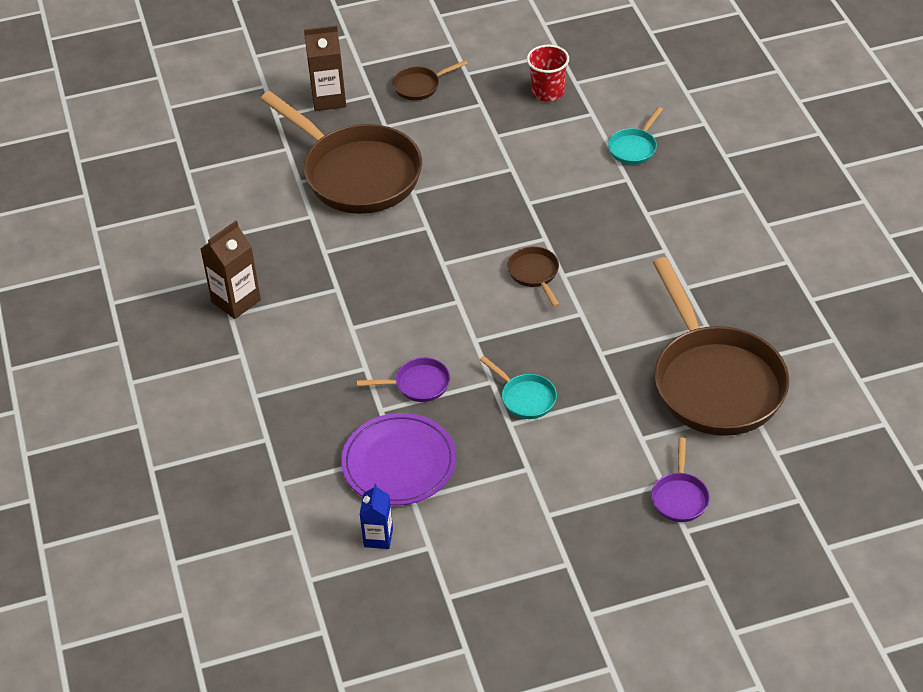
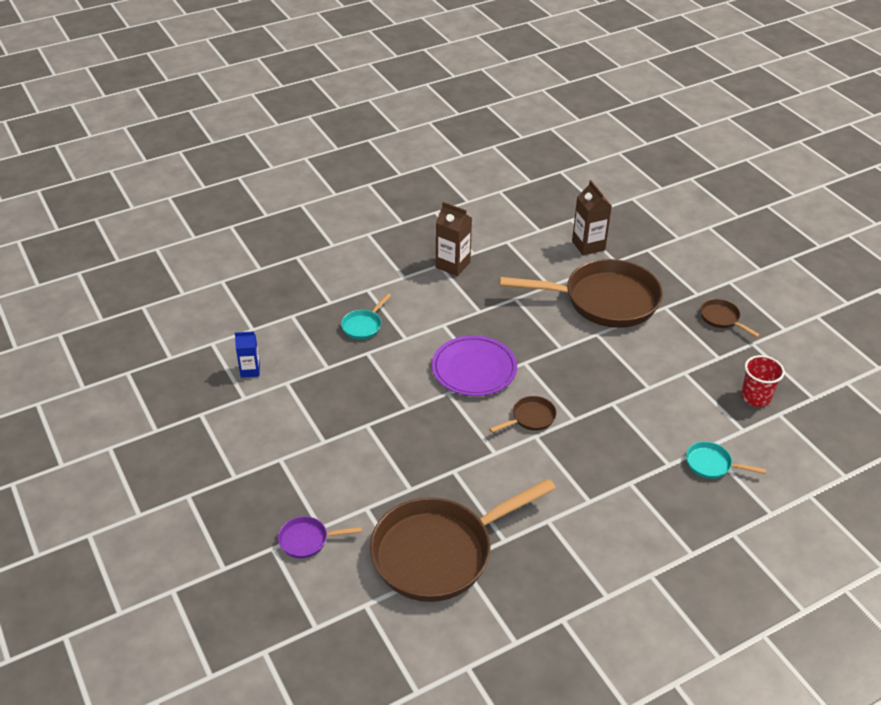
camera: 75 degrees right, 5 degrees down
brown pan [260,91,422,214] -> brown pan turned 120 degrees counterclockwise [500,259,663,328]
brown carton [304,25,346,111] -> brown carton moved to [572,180,612,256]
purple plate [341,413,456,506] -> purple plate moved to [432,336,517,396]
purple pan [357,358,450,402] -> none
turquoise pan [479,356,557,419] -> turquoise pan moved to [341,293,391,340]

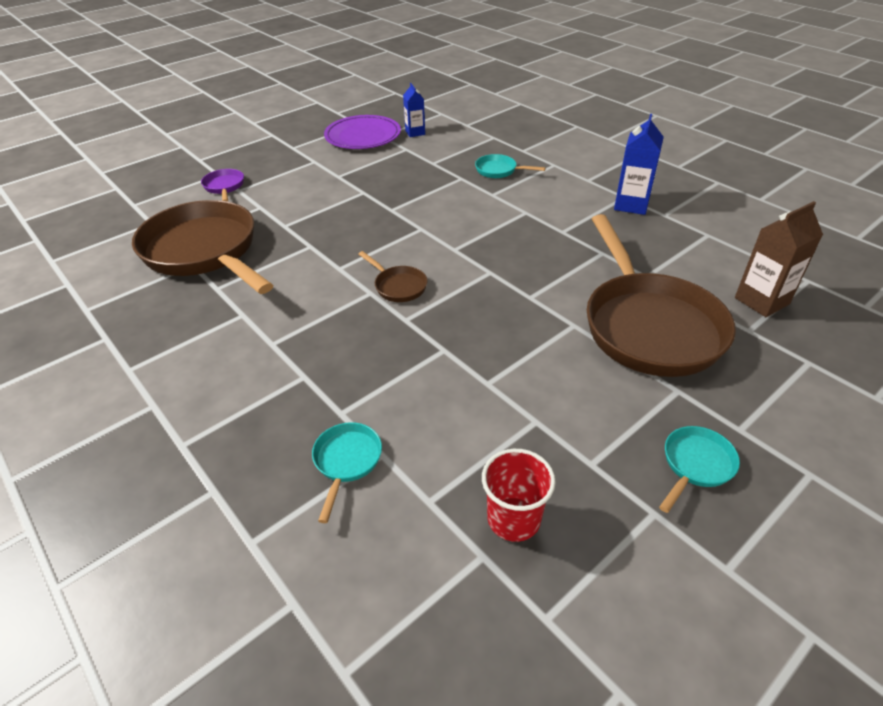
camera: 80 degrees right, 0 degrees up
purple plate [432,336,517,396] -> purple plate moved to [324,115,401,149]
brown carton [436,202,472,276] -> blue carton [614,114,664,215]
brown pan [700,299,760,338] -> turquoise pan [659,426,740,513]

